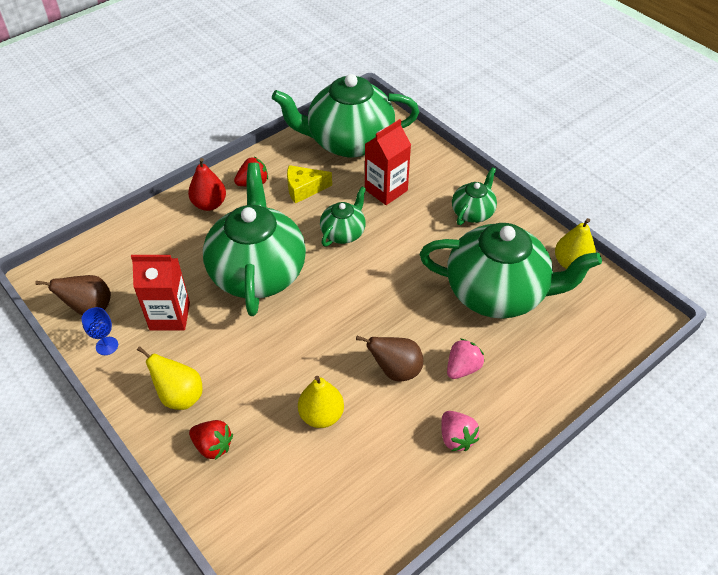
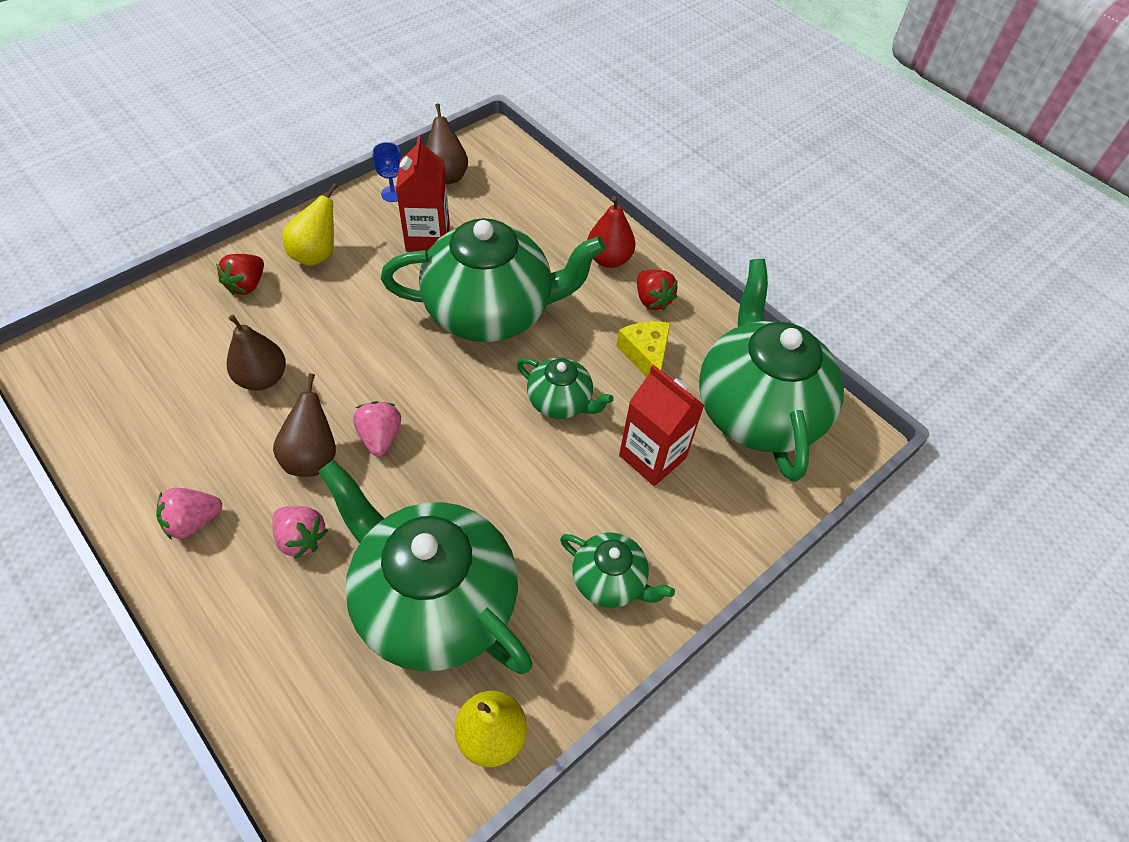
camera: 85 degrees right, 5 degrees up
yellow pear [298,376,344,428] -> brown pear [227,315,286,391]
green teapot [420,223,602,319] -> green teapot turned 120 degrees clockwise [319,460,533,674]
none -> pink strawberry [353,401,401,456]

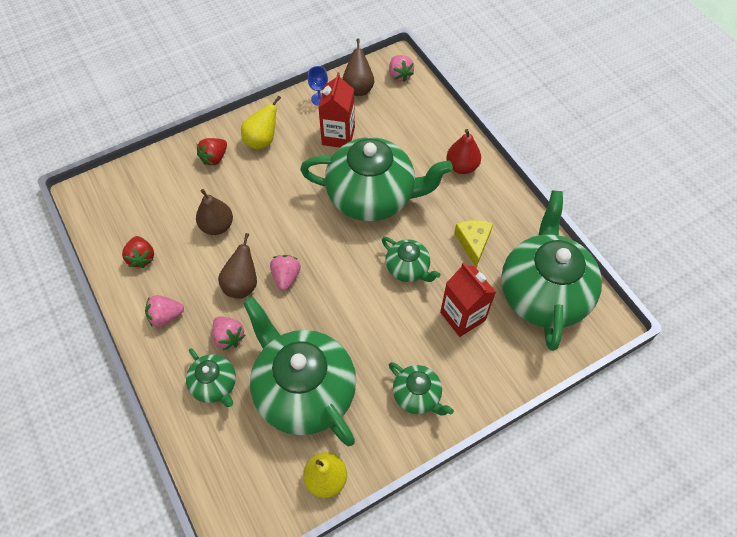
camera: 15 degrees right, 5 degrees up
red strawberry [637,270,678,310] -> red strawberry moved to [122,236,154,268]
none -> green teapot [186,348,236,407]
none -> pink strawberry [389,55,414,82]

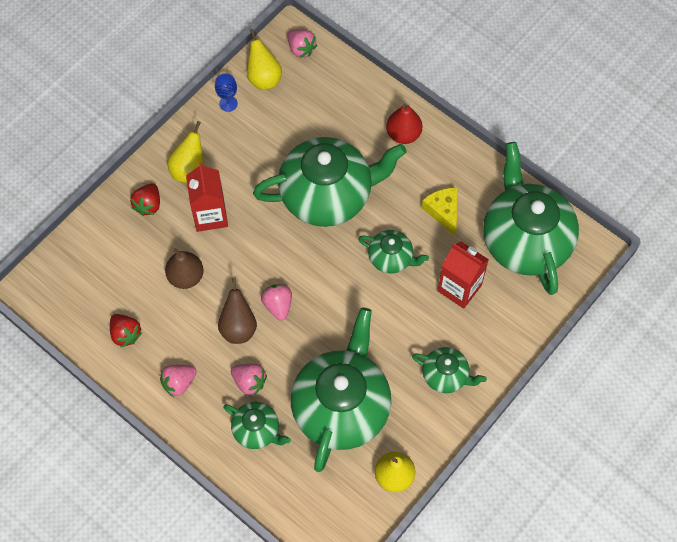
camera: 20 degrees left, 5 degrees up
green teapot [243,297,356,446] -> green teapot turned 75 degrees clockwise [291,307,391,472]
red carton [318,72,355,148] -> red carton moved to [186,162,228,232]
brown pear [342,38,374,96] -> yellow pear [247,29,282,90]

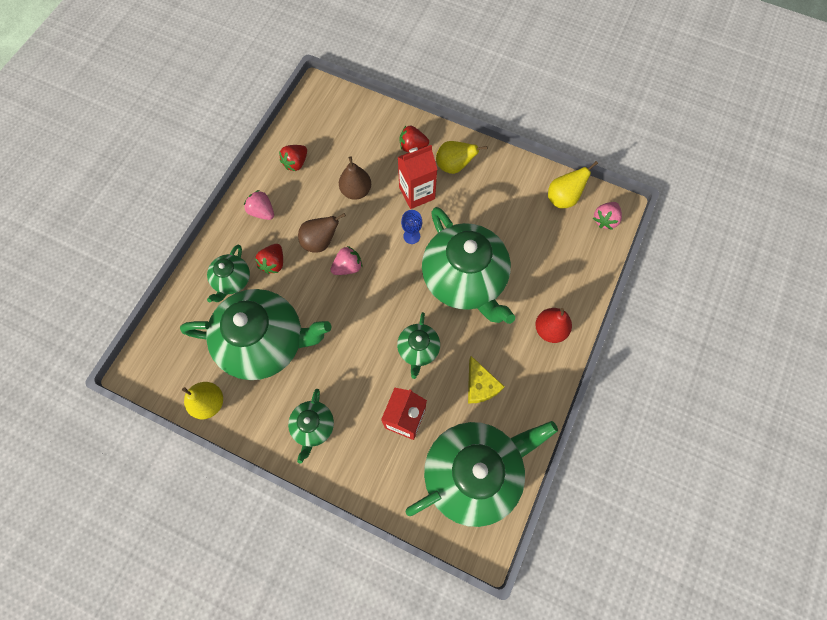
camera: 75 degrees right, 5 degrees up
blue goblet [215,73,238,112] -> blue goblet moved to [401,210,422,244]
pink strawberry [231,364,267,396] -> red strawberry [255,244,283,274]
yellow cheese [422,188,458,236] -> yellow cheese turned 105 degrees clockwise [468,356,505,403]

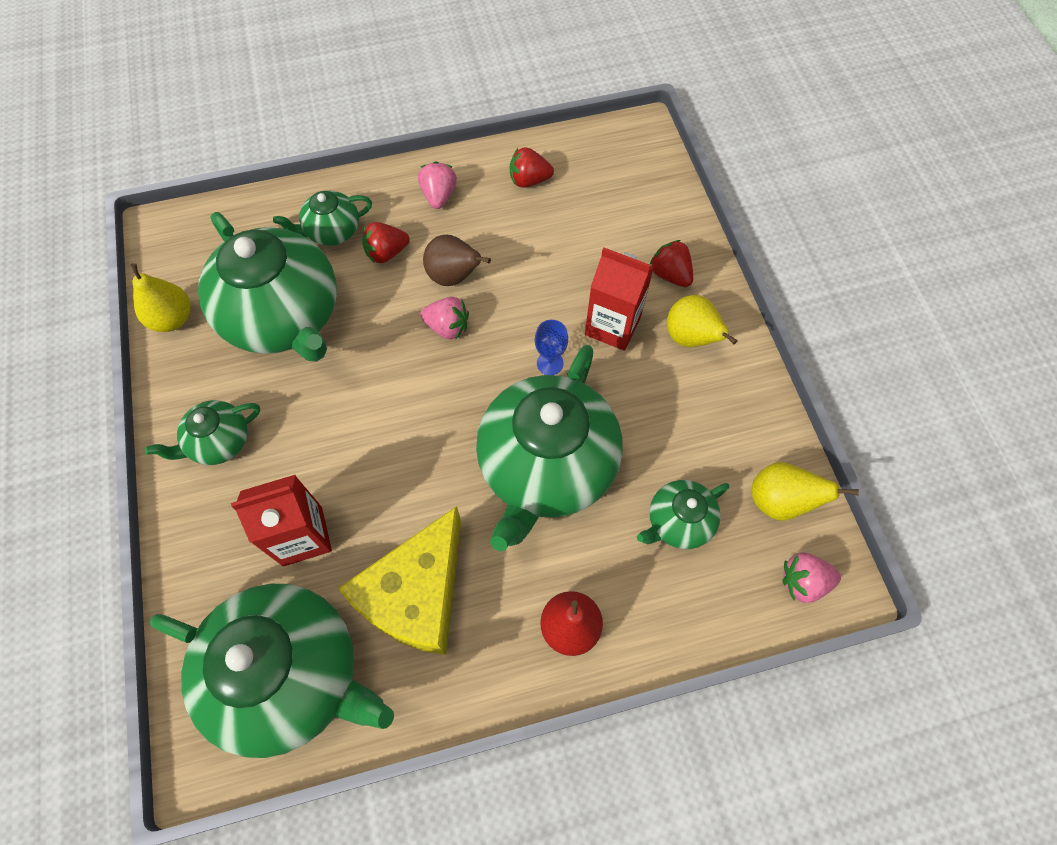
camera: 50 degrees right, 5 degrees down
brown pear [339,157,371,200] -> none
green teapot [397,312,440,379] -> green teapot moved to [637,480,729,549]
yellow cheese [468,356,505,403] -> yellow cheese [338,506,461,655], size x1.83

